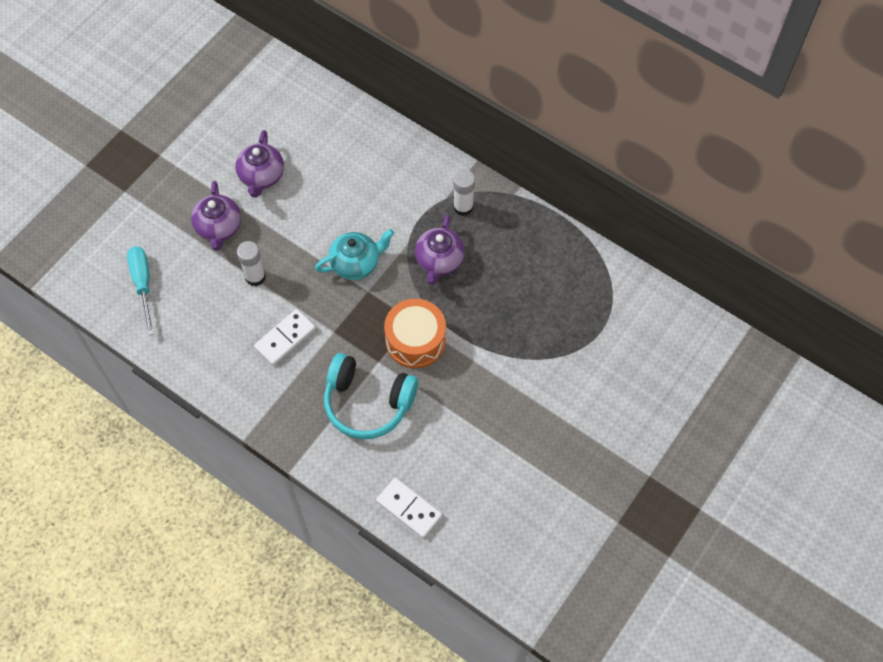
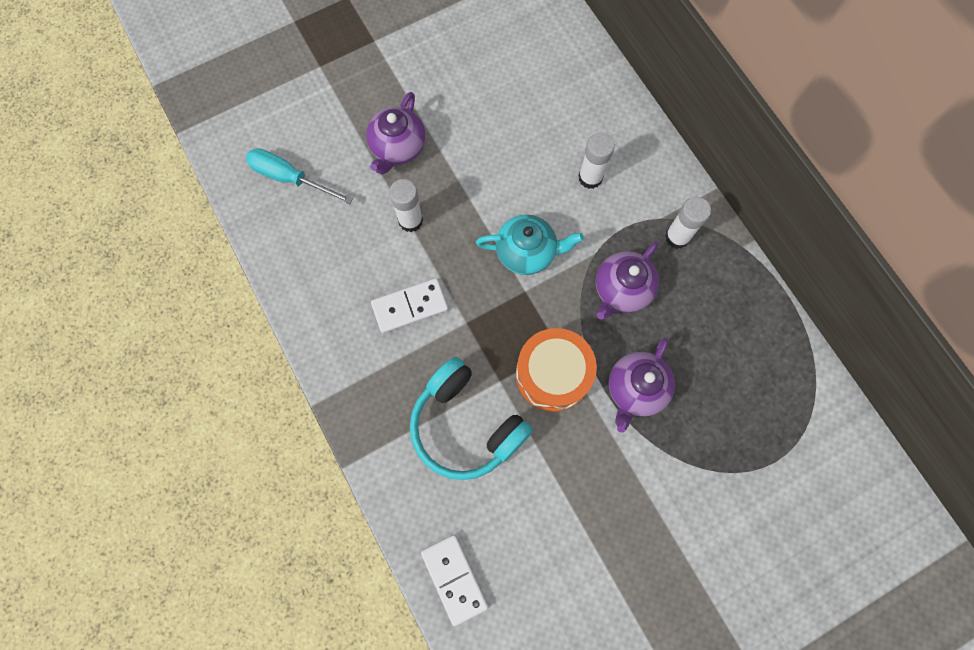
camera: 25 degrees right, 10 degrees up
turquoise screwdriver [127,246,154,335] -> turquoise screwdriver turned 75 degrees counterclockwise [246,148,353,204]
purple teapot [235,130,284,198] -> purple teapot moved to [609,338,675,433]
none -> white glue stick [579,133,615,189]

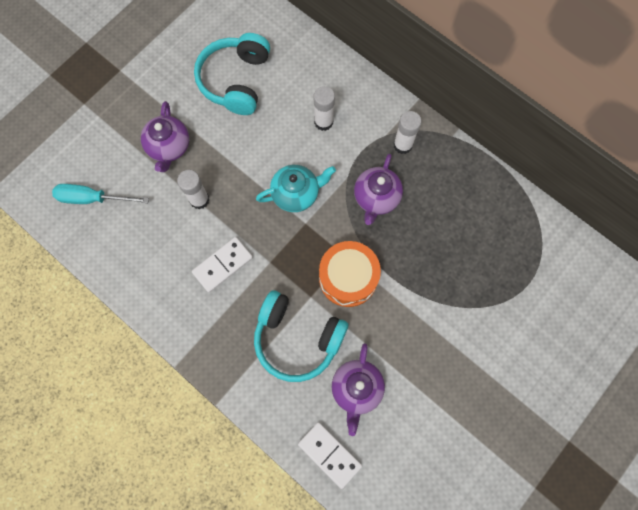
camera: 20 degrees left, 0 degrees up
purple teapot [609,338,675,433] -> purple teapot moved to [332,343,385,436]
none -> turquoise headphones [194,33,270,115]

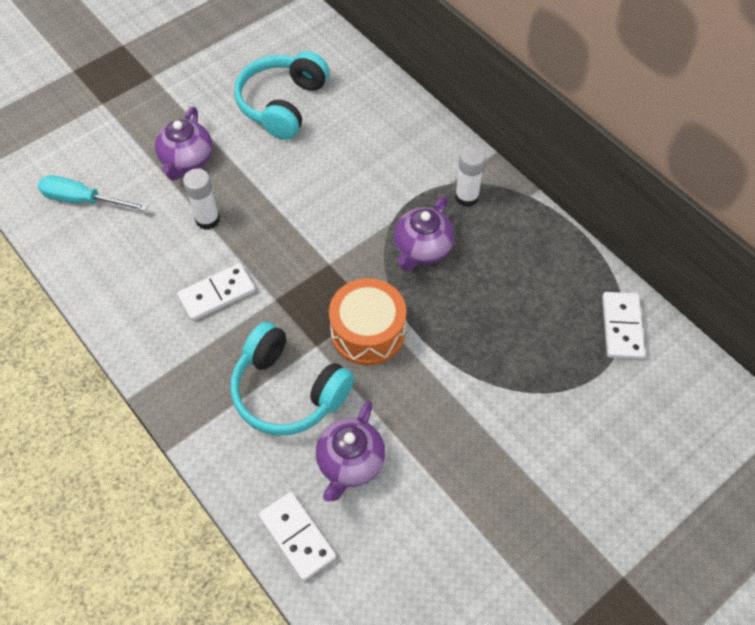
camera: 10 degrees right, 15 degrees down
turquoise teapot [256,165,336,212] -> none
white glue stick [314,86,335,131] -> none
none -> white domino [602,292,645,359]

